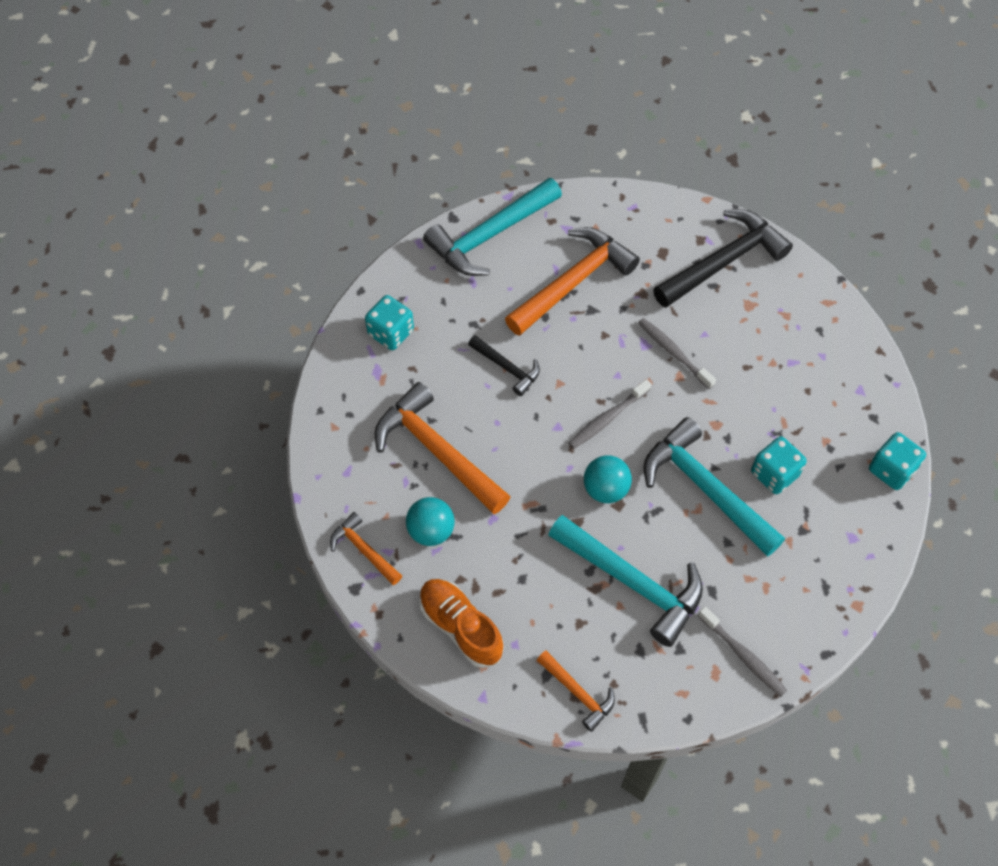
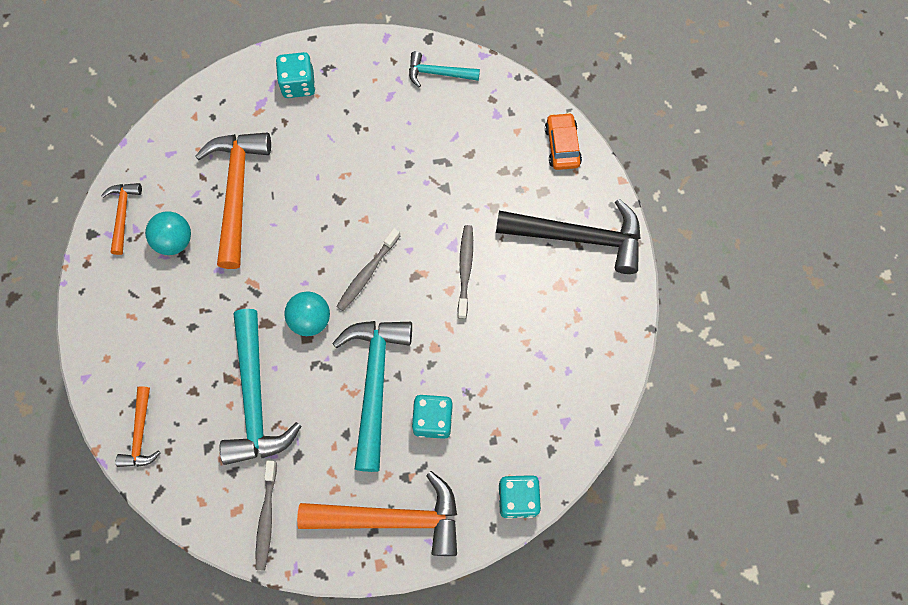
camera: 45 degrees right, 10 degrees up
orange shoe [419,579,504,668] -> none
turquoise hammer [423,178,562,276] -> turquoise hammer [409,51,480,87], size x0.52
black hammer [468,335,540,396] -> none
orange hammer [505,227,640,336] -> orange hammer moved to [297,471,457,556]
grey toothbrush [568,379,651,449] -> grey toothbrush turned 60 degrees counterclockwise [336,228,401,311]
none -> orange car [545,112,582,170]

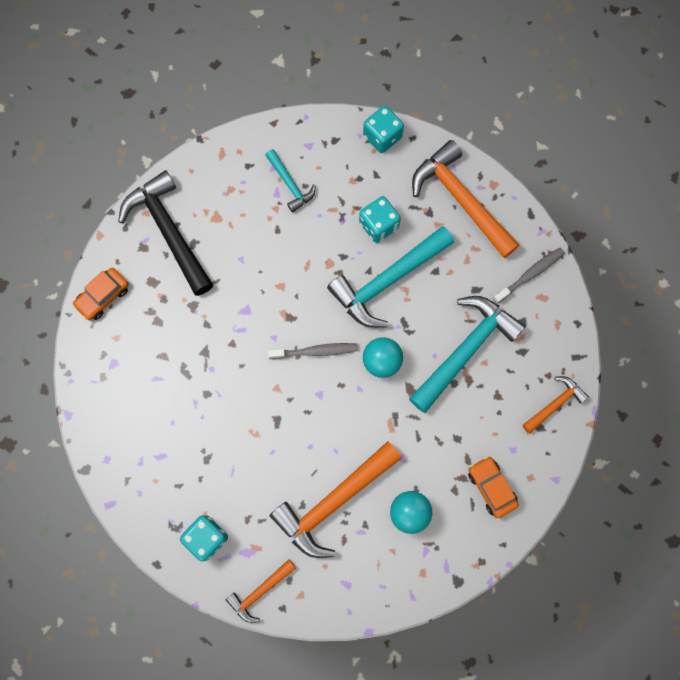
camera: 130 degrees left, 5 degrees up
orange hammer [101,183,142,255] -> orange hammer moved to [226,559,296,623]
turquoise hammer [409,51,480,87] -> turquoise hammer moved to [265,149,316,213]
grey toothbrush [458,225,473,319] -> none
none -> orange car [468,456,519,518]

